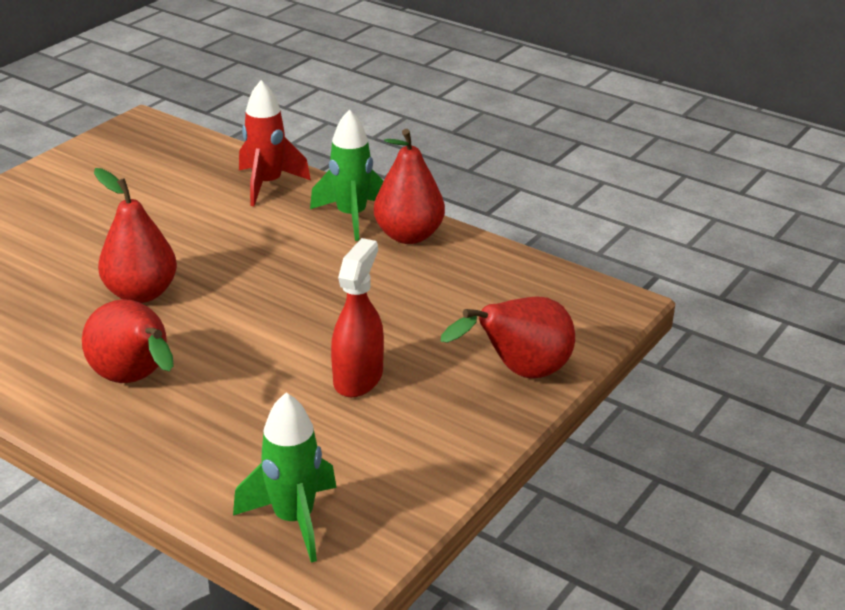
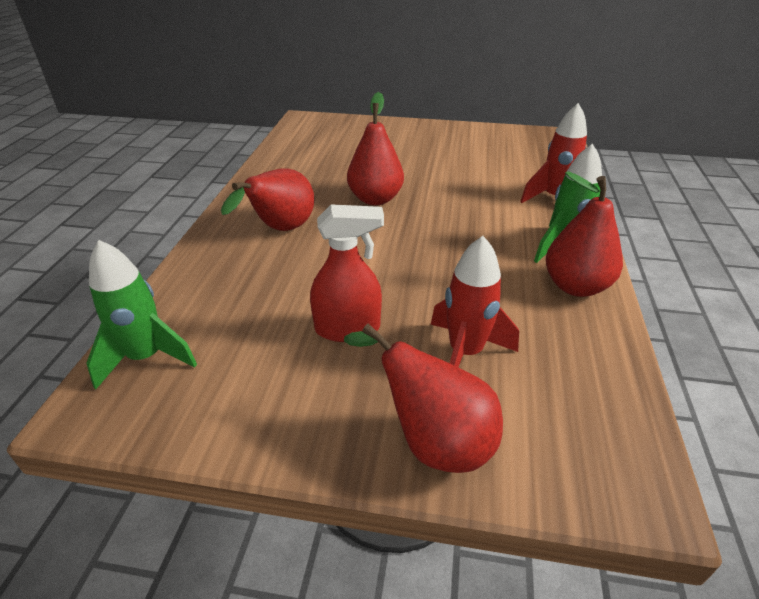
camera: 65 degrees right, 5 degrees up
none -> red rocket [431,236,519,367]

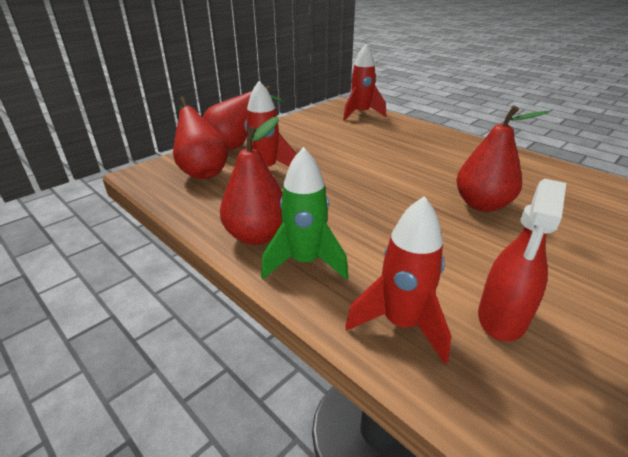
camera: 125 degrees right, 5 degrees down
green rocket [86,240,197,389] -> red rocket [343,44,386,121]
red pear [221,169,314,231] -> red pear moved to [173,97,228,179]
red spray bottle [310,204,384,342] -> red spray bottle moved to [478,179,566,342]

